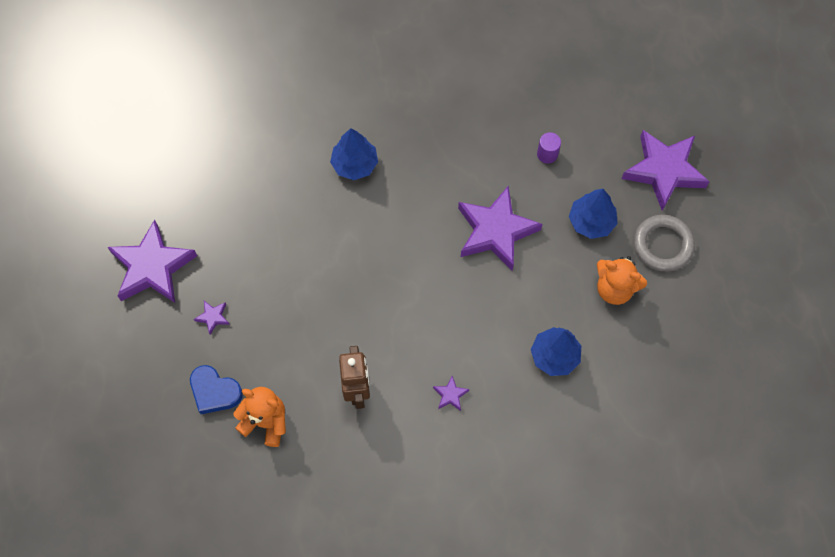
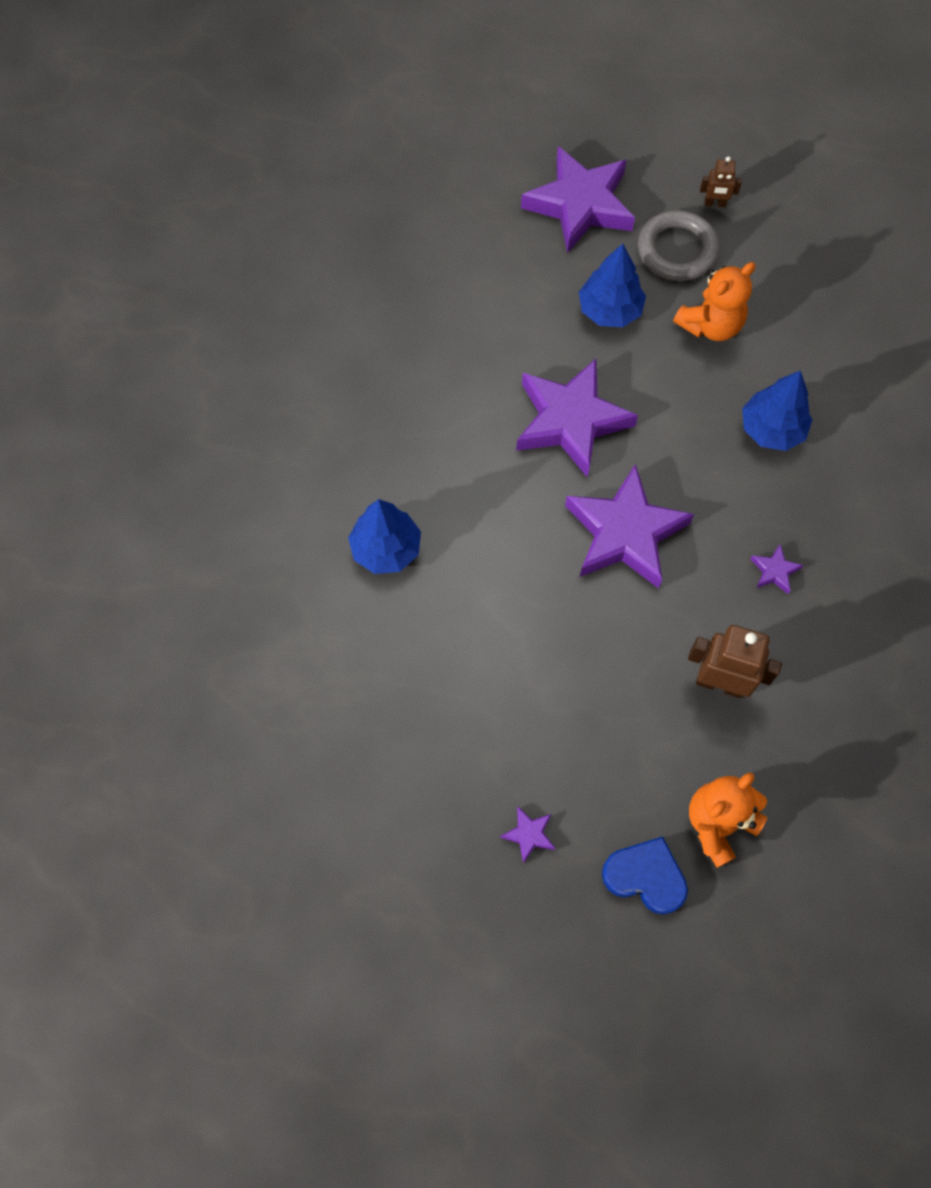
camera: 65 degrees left, 0 degrees up
purple star [108,220,197,303] -> purple star moved to [565,464,694,589]
blue heart [190,365,243,414] -> blue heart turned 120 degrees counterclockwise [602,836,688,915]
purple cylinder [537,132,561,164] -> none
none -> brown robot [700,156,742,207]

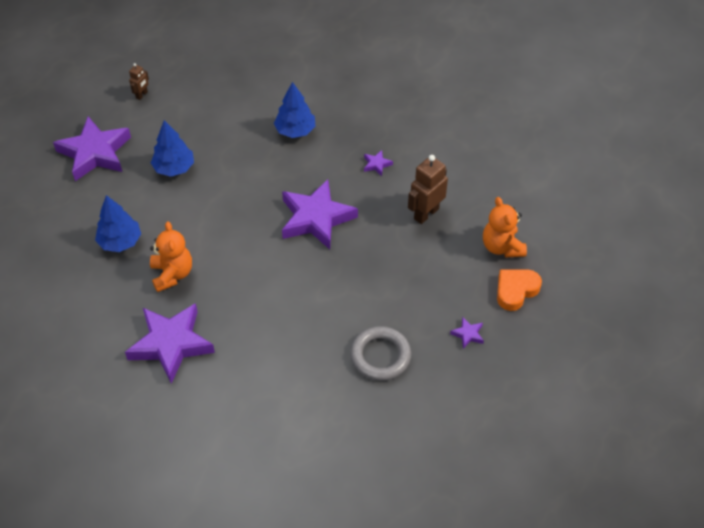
camera: 65 degrees left, 15 degrees down
blue tree [348,499,421,574] -> blue tree moved to [95,195,141,252]
purple star [516,359,638,478] -> purple star moved to [125,303,215,384]
blue heart [602,836,688,915] -> orange heart [497,269,542,311]
grey ring [638,210,719,281] -> grey ring moved to [350,326,411,381]
orange teddy bear [673,262,756,341] -> orange teddy bear moved to [150,222,192,292]

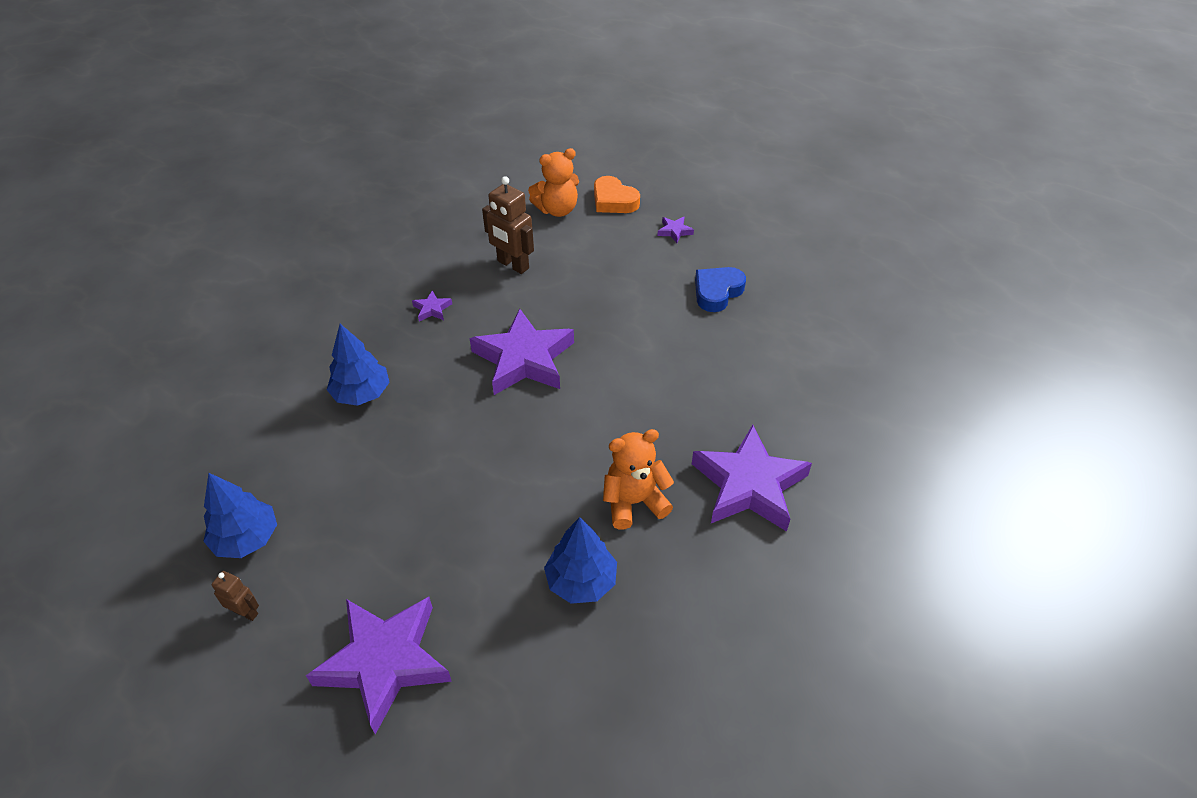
camera: 95 degrees left, 5 degrees down
blue tree [151,120,194,177] -> blue tree moved to [203,473,277,558]
grey ring [350,326,411,381] -> blue heart [695,267,746,312]

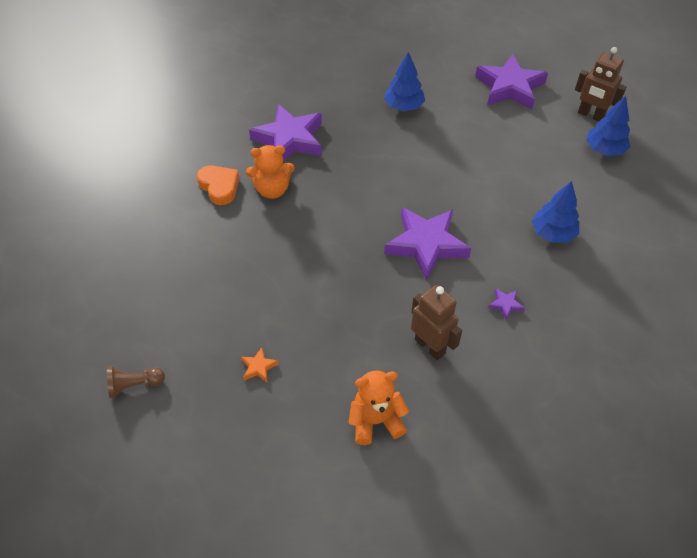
camera: 170 degrees left, 5 degrees up
brown robot [211,571,259,621] -> brown robot [575,47,627,122], size x1.87
orange heart [594,176,640,213] -> orange heart moved to [197,165,239,205]
orange teddy bear [603,429,674,530] -> orange teddy bear moved to [246,145,294,199]
purple star [658,216,694,243] -> orange star [241,347,278,382]
blue heart [695,267,746,312] -> none
none -> brown pawn [107,366,165,398]

